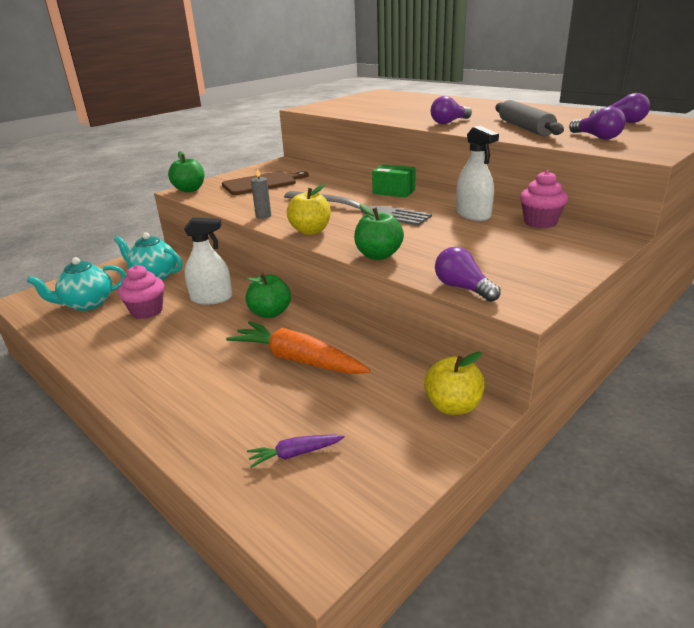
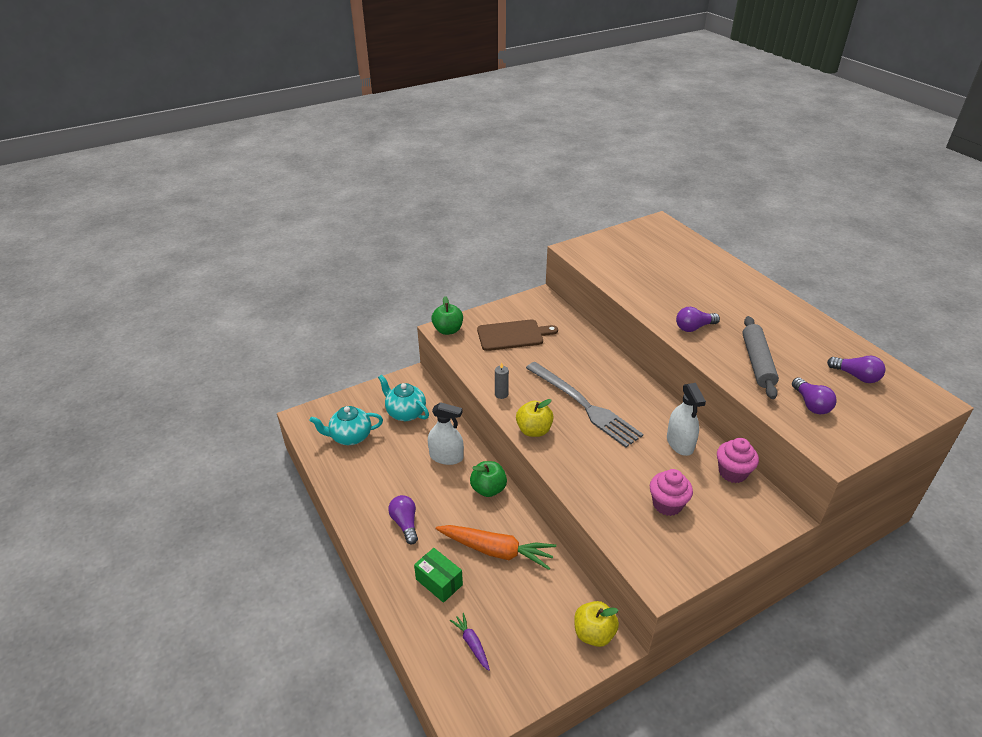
camera: 15 degrees right, 10 degrees up
pink cupcake [118,265,165,319] -> pink cupcake moved to [650,469,693,516]
orange carrot [226,321,370,374] -> orange carrot turned 150 degrees clockwise [436,525,556,570]
purple carrot [247,435,345,468] -> purple carrot turned 60 degrees clockwise [450,613,490,671]
green apple [354,204,404,260] -> none
green box [372,164,416,197] -> green box moved to [414,548,463,603]
purple light bulb [435,247,501,302] -> purple light bulb moved to [388,495,418,544]

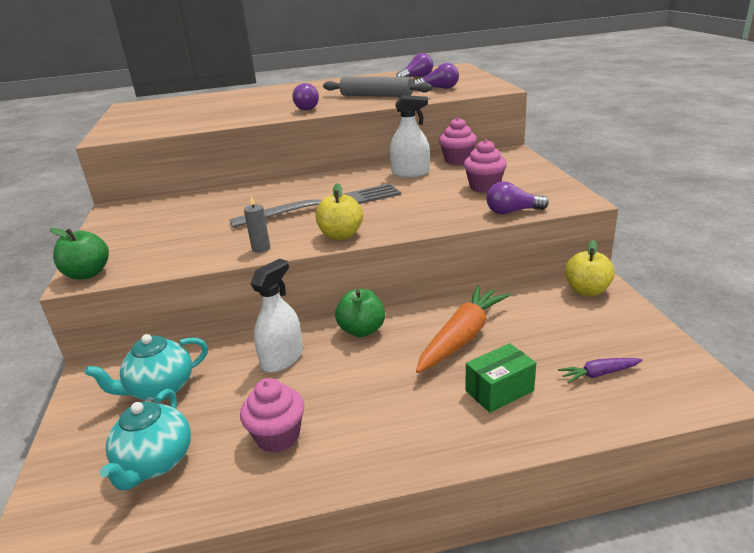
camera: 70 degrees left, 10 degrees down
purple light bulb [388,495,418,544] -> purple light bulb moved to [486,181,549,215]
brown cutting board [477,319,558,351] -> none
none -> pink cupcake [240,378,304,453]

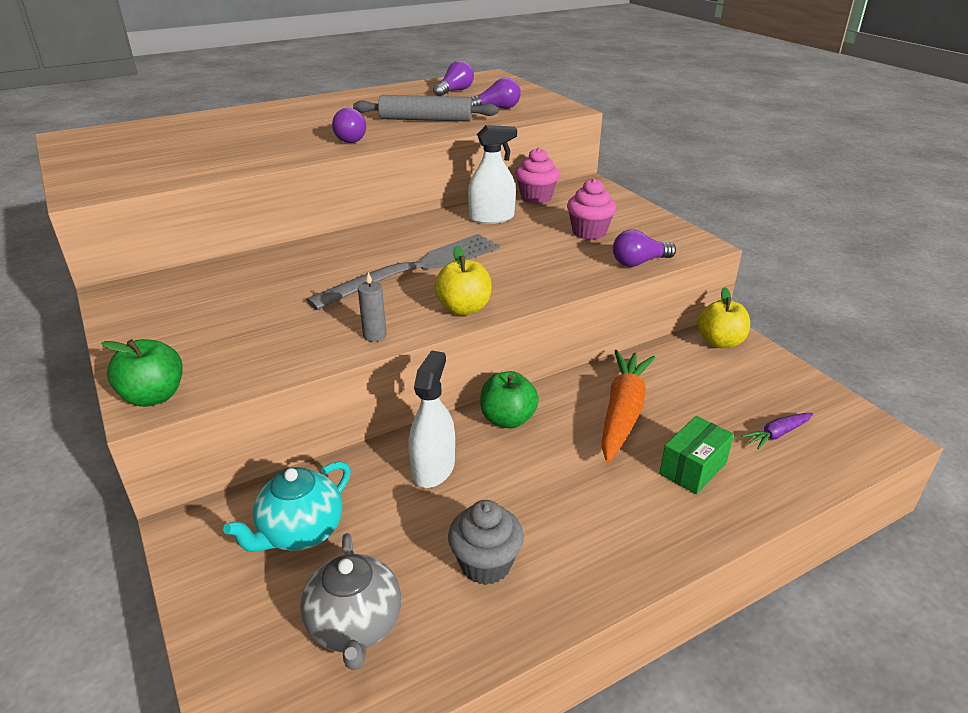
camera: 20 degrees left, 5 degrees up
turquoise teapot [100,389,191,490] -> grey teapot [300,533,401,670]
pink cupcake [240,378,304,453] -> grey cupcake [448,500,524,585]

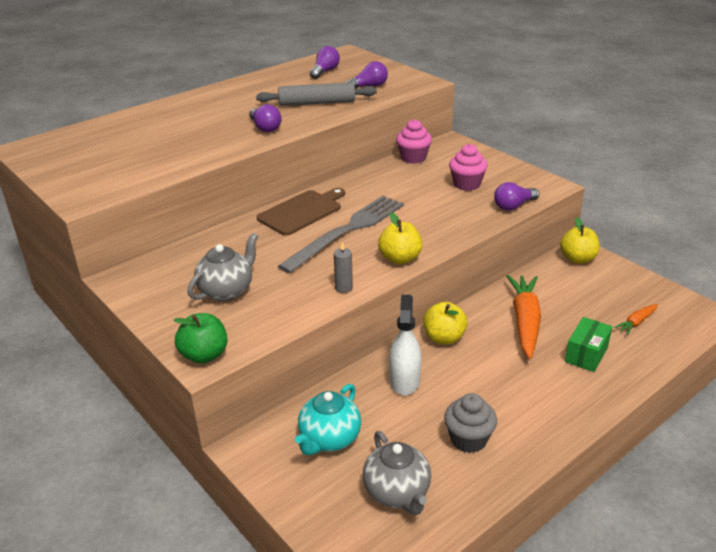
camera: 10 degrees left, 0 degrees up
white spray bottle [468,125,517,224] -> none
green apple [480,371,539,429] -> yellow apple [423,302,468,345]
purple carrot [741,413,813,450] -> orange carrot [614,304,658,335]
none -> grey teapot [188,233,258,301]
none -> brown cutting board [257,188,345,235]

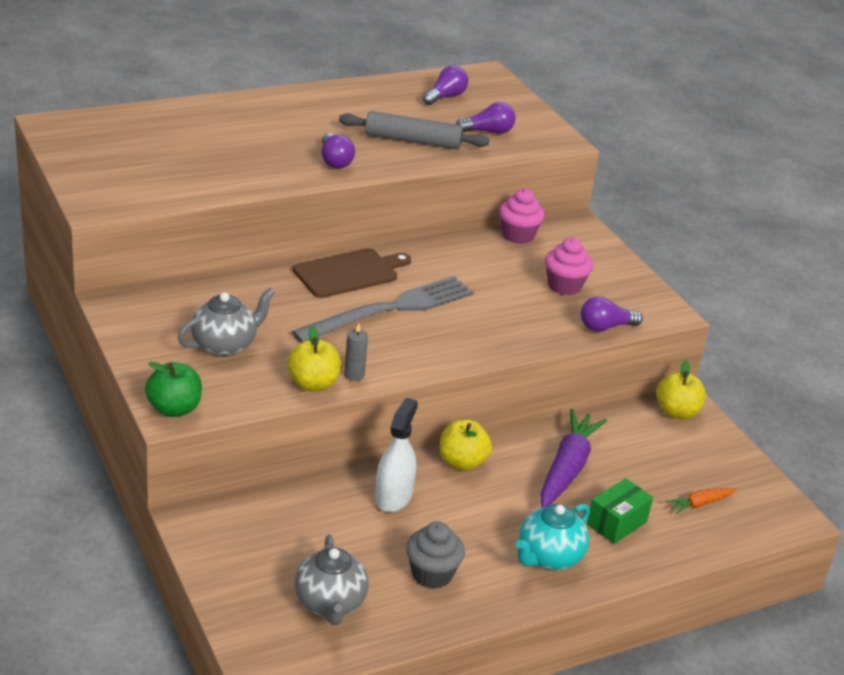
camera: 10 degrees right, 0 degrees up
turquoise teapot [295,384,361,455] -> turquoise teapot moved to [516,504,590,570]
yellow apple [378,212,422,264] -> yellow apple moved to [287,326,341,391]
orange carrot [507,275,541,359] -> purple carrot [540,409,607,508]

